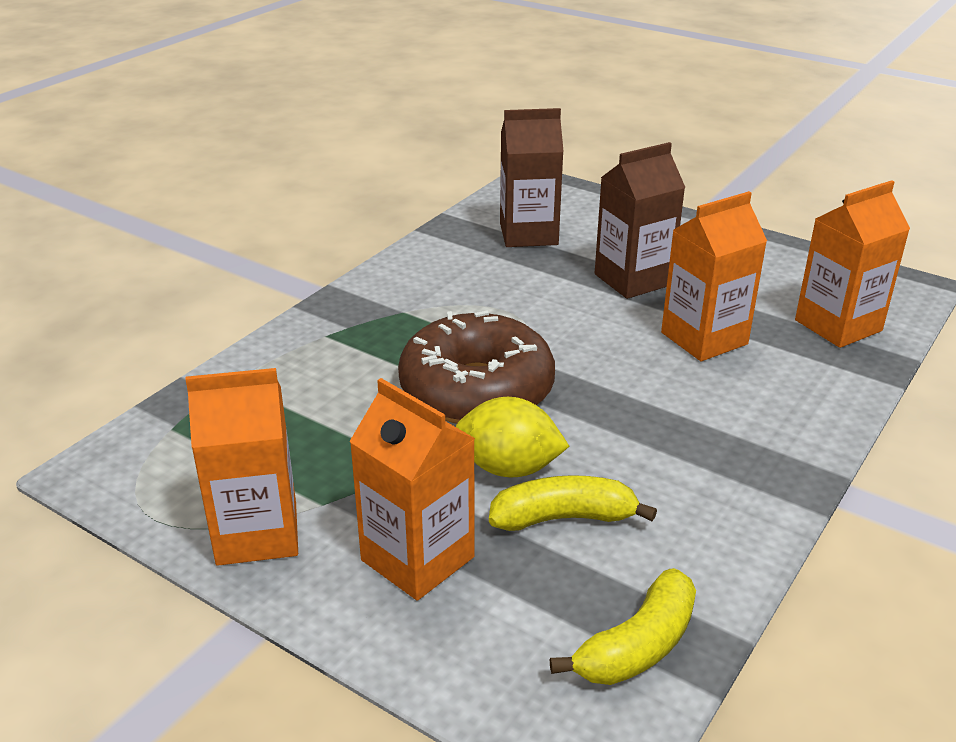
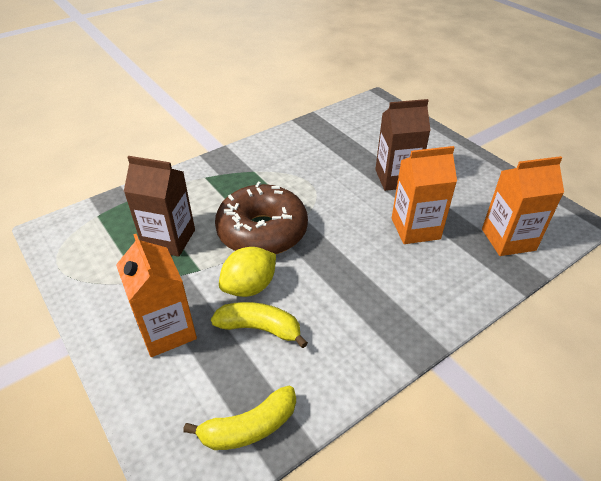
camera: 20 degrees right, 10 degrees up
orange carton [185,368,298,566] -> none
yellow lemon [456,397,570,478] -> yellow lemon turned 75 degrees counterclockwise [219,247,276,297]
brown carton [500,108,564,247] -> brown carton moved to [124,156,195,257]

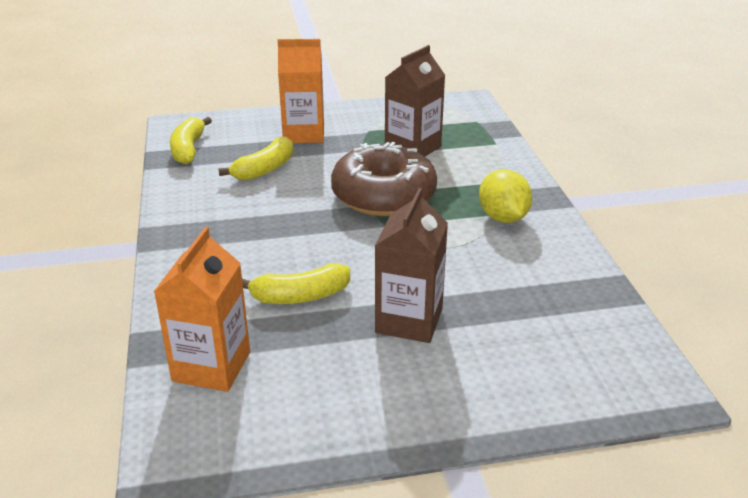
camera: 115 degrees right, 10 degrees down
yellow lemon [219,247,276,297] -> yellow lemon moved to [479,169,532,223]
orange carton [392,146,457,244] -> yellow banana [242,263,350,304]

